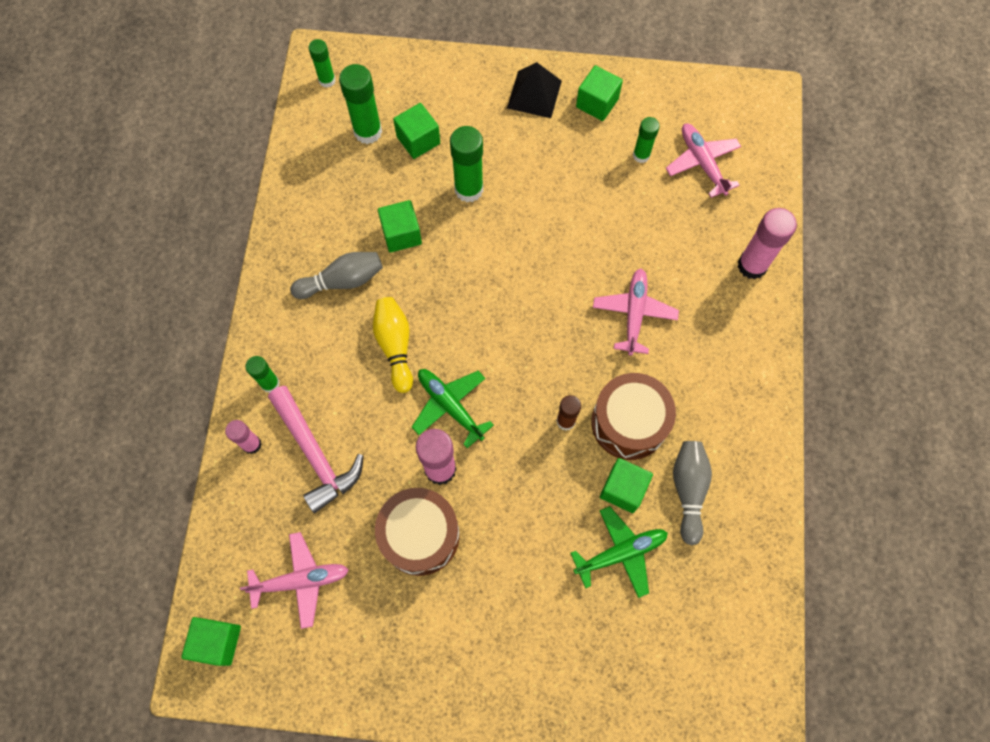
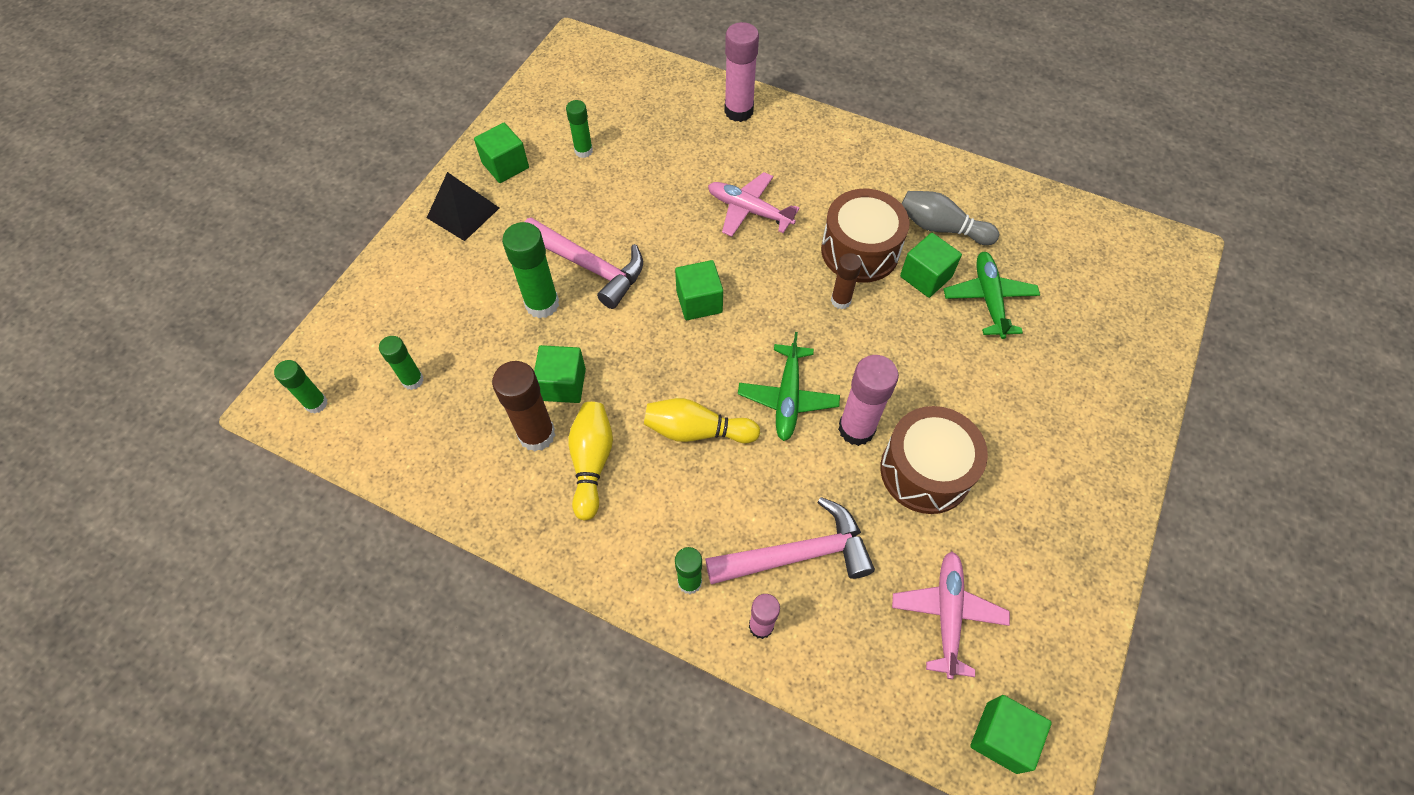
camera: 70 degrees left, 10 degrees down
grey bowling pin [290,252,383,299] -> yellow bowling pin [568,402,613,521]
green glue stick [339,64,382,144] -> green glue stick [379,336,424,390], size x0.61
green cube [393,103,440,159] -> green cube moved to [675,260,723,320]
green plane [412,369,494,448] -> green plane turned 60 degrees counterclockwise [738,332,840,441]
pink plane [666,124,741,198] -> none
none -> brown glue stick [492,361,555,452]
none -> pink hammer [524,217,643,309]

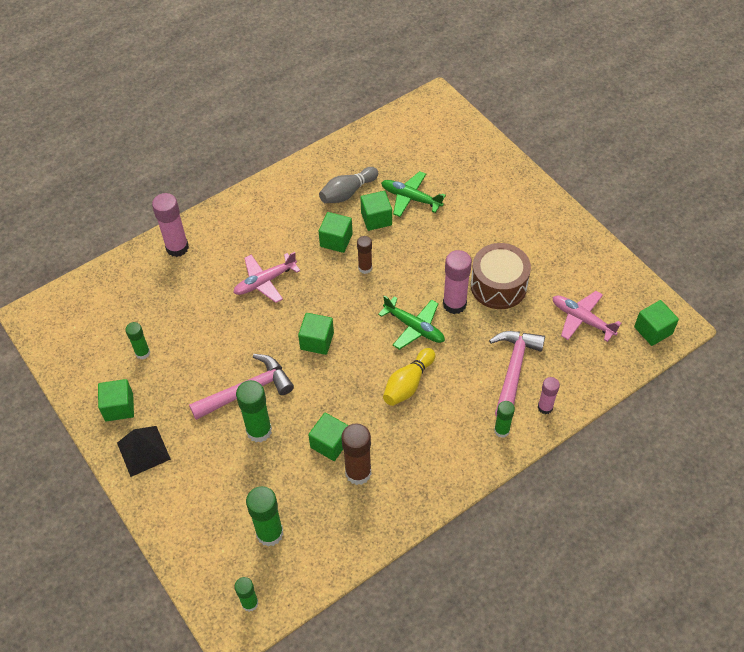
camera: 60 degrees left, 5 degrees down
green glue stick [379,336,424,390] -> green glue stick [246,486,284,547], size x1.65
yellow bowling pin [568,402,613,521] -> none
brown drum [821,189,910,283] -> green cube [319,212,353,253]

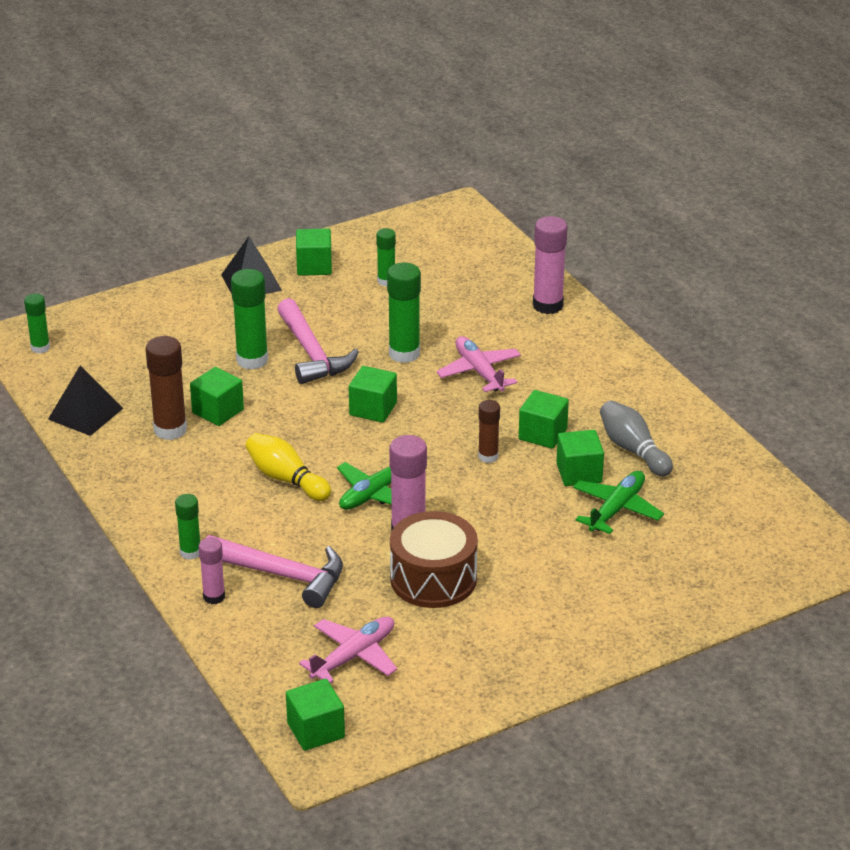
camera: 95 degrees right, 20 degrees down
green glue stick [246,486,284,547] -> green glue stick moved to [387,263,421,363]
none -> black pyramid [48,366,123,436]

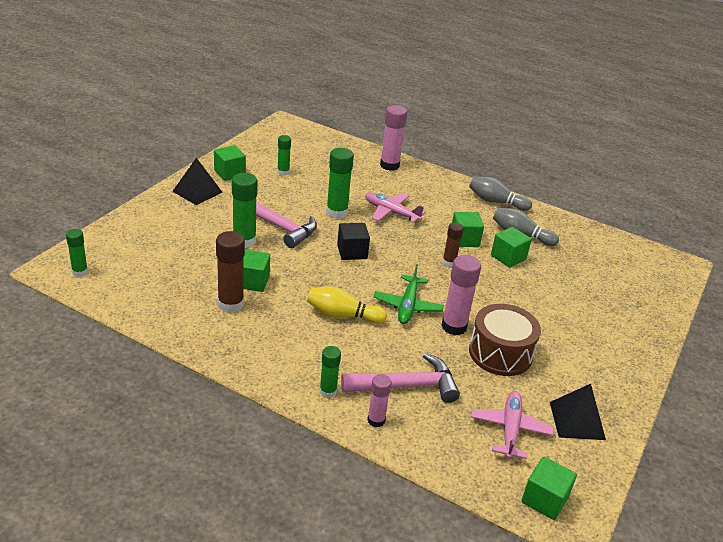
camera: 35 degrees left, 0 degrees up
black pyramid [48,366,123,436] -> black pyramid moved to [550,384,606,440]
green cube [349,366,397,423] -> black cube [337,223,370,260]
green plane [573,471,664,534] -> none
none -> grey bowling pin [469,176,532,211]

